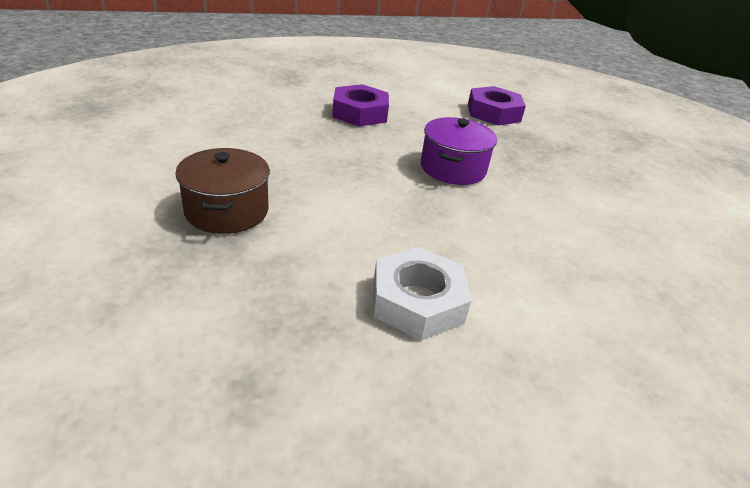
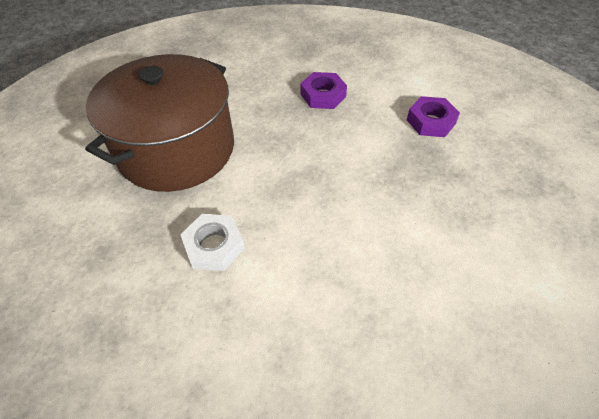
camera: 40 degrees right, 15 degrees up
brown pot [175,148,270,234] -> brown pot [85,54,234,192], size x2.44
purple pot [421,117,497,185] -> none

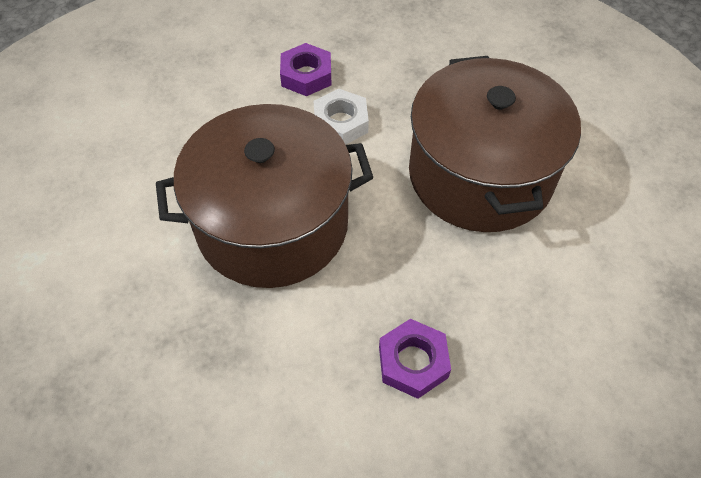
camera: 140 degrees right, 5 degrees up
purple nut [407,96,460,137] -> purple nut moved to [280,43,331,96]
none -> brown pot [156,104,373,288]

